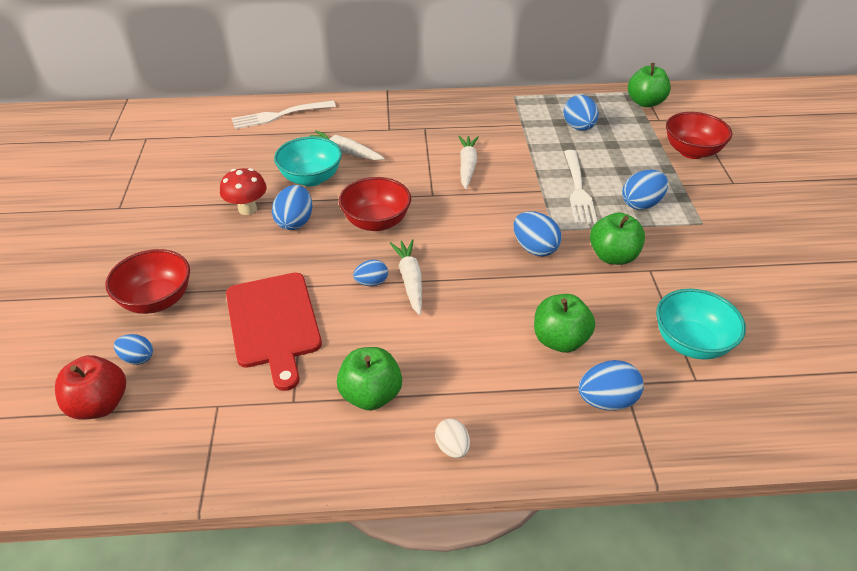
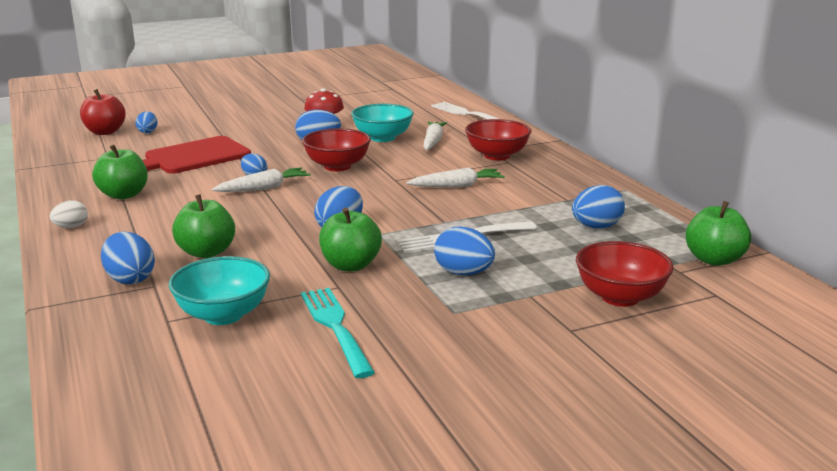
camera: 70 degrees right, 20 degrees down
red bowl [105,249,190,314] -> red bowl moved to [465,119,531,161]
none -> turquoise fork [301,288,375,378]

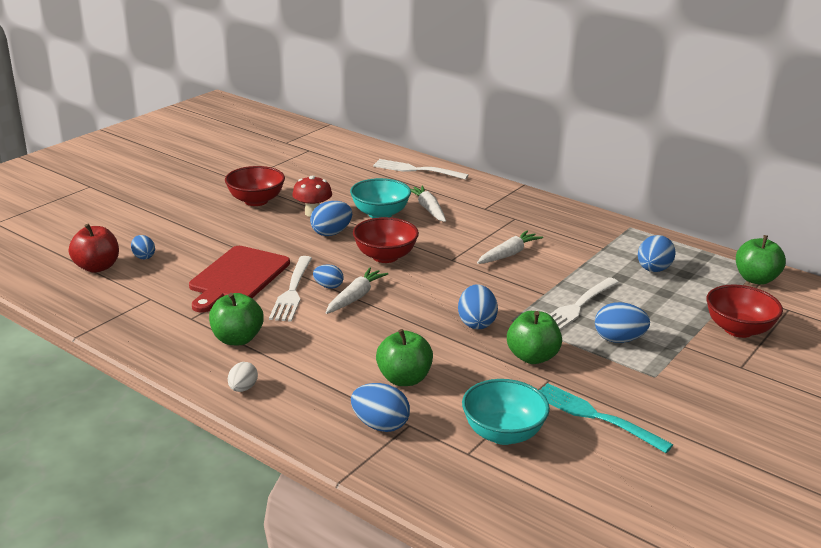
camera: 30 degrees left, 5 degrees up
red bowl [465,119,531,161] -> red bowl moved to [225,166,285,206]
none -> white fork [269,256,312,322]

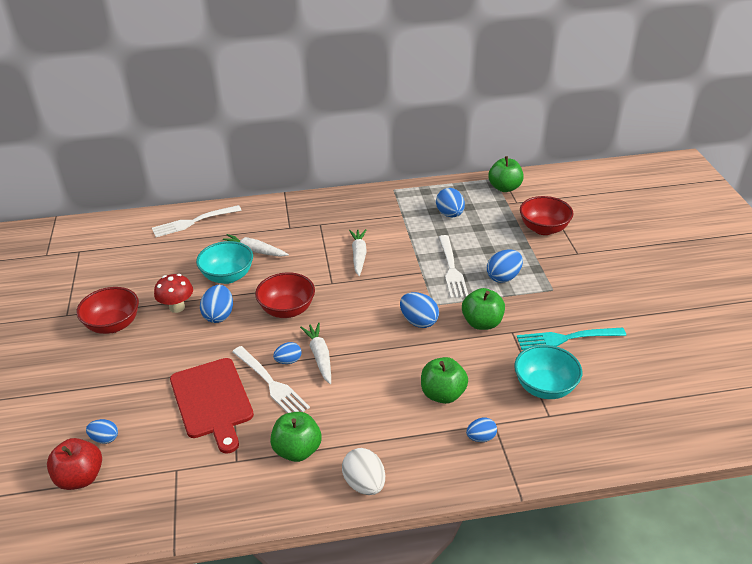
camera: 45 degrees left, 10 degrees up
white egg [228,362,258,392] -> white egg [342,448,385,495], size x1.58
blue egg [351,383,410,432] -> blue egg [466,418,497,442], size x0.63

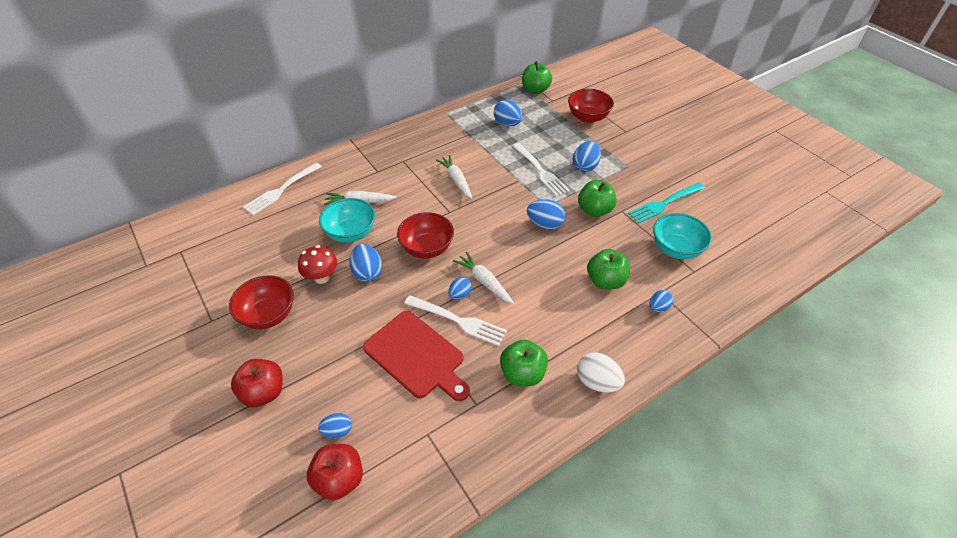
camera: 25 degrees left, 10 degrees up
none -> red apple [231,359,283,407]

